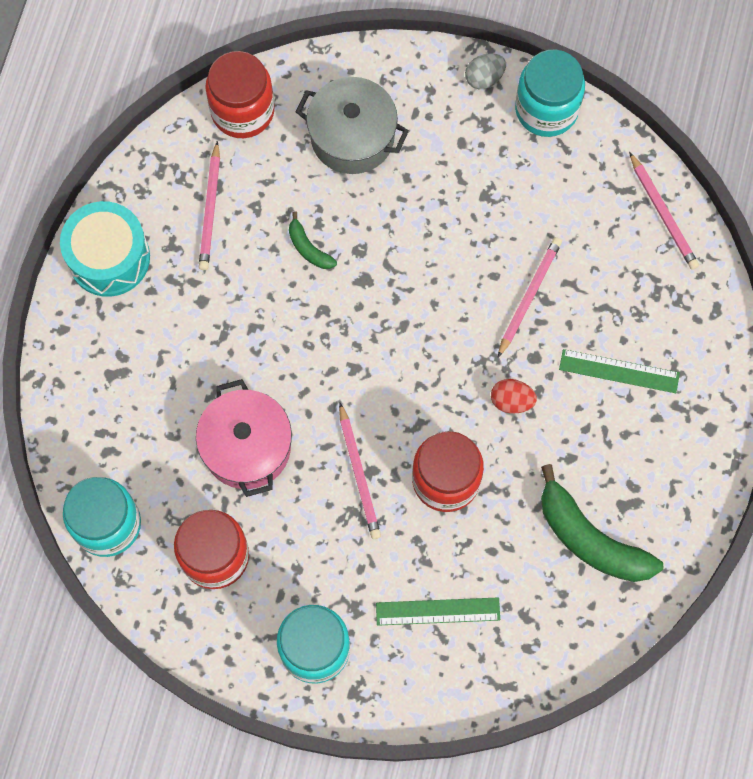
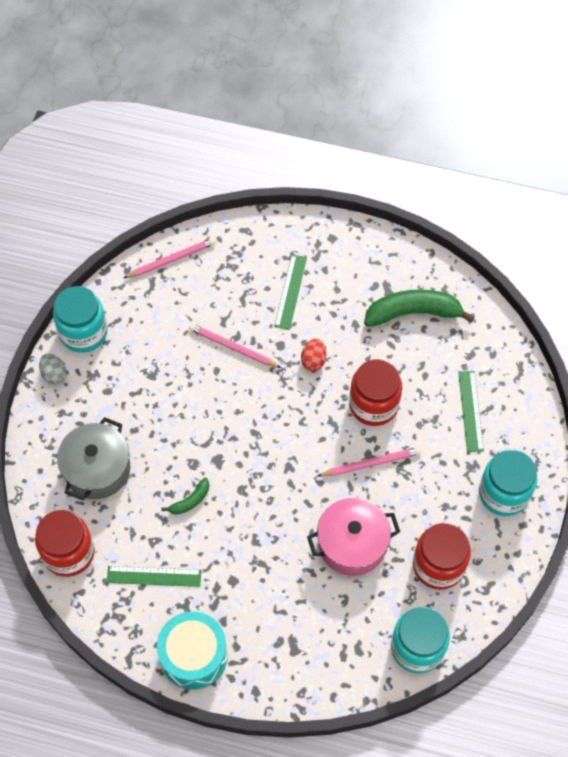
camera: 90 degrees left, 10 degrees down
pink pencil [199,141,220,270] -> green ruler [107,566,201,587]
green banana [541,464,663,582] -> green banana turned 135 degrees counterclockwise [364,289,475,327]

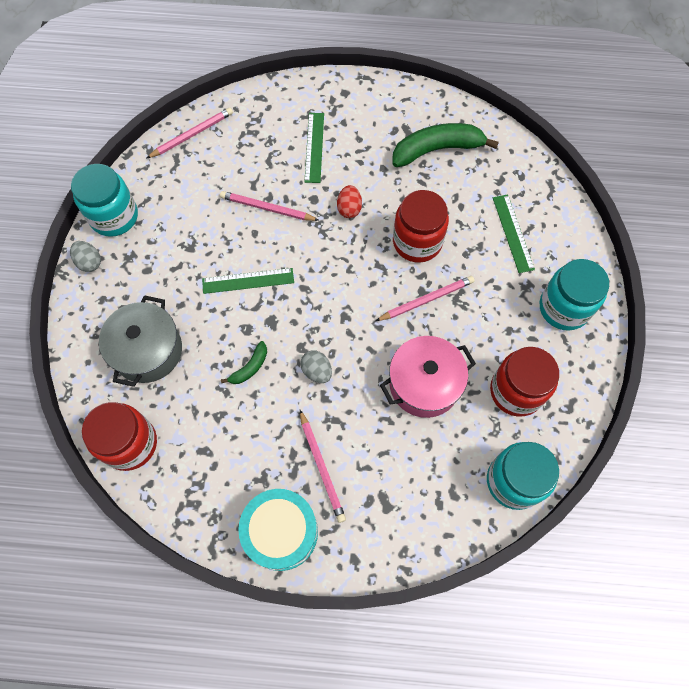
camera: 10 degrees left, 5 degrees up
green ruler [107,566,201,587] -> green ruler moved to [202,268,294,294]
none -> grey egg [300,350,332,383]
none -> pink pencil [300,410,346,523]

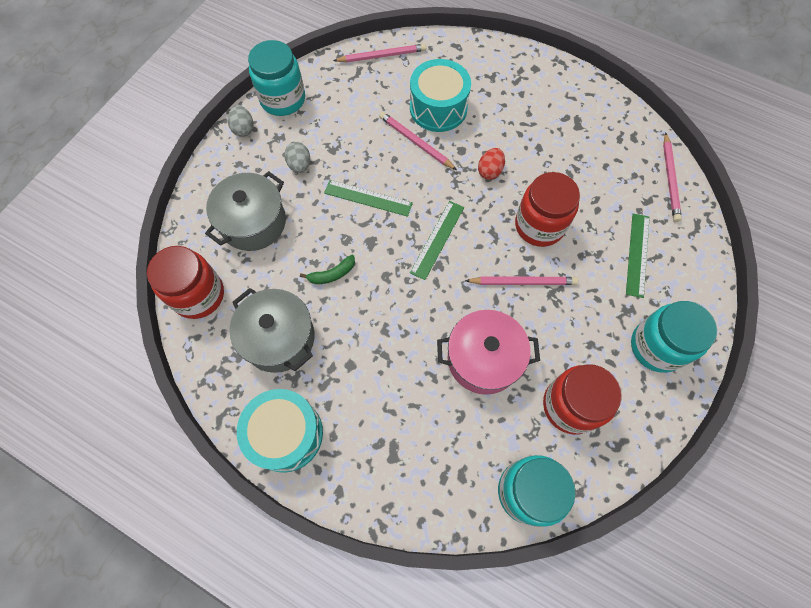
camera: 25 degrees right, 0 degrees up
grey egg [300,350,332,383] -> grey egg moved to [284,142,310,173]
pink pencil [300,410,346,523] -> pink pencil moved to [663,132,682,222]
green ruler [304,113,324,183] -> green ruler moved to [410,201,464,280]
green banana [393,123,499,167] -> none
none -> grey pot [229,288,315,373]
none -> turquoise drum [410,59,471,132]

